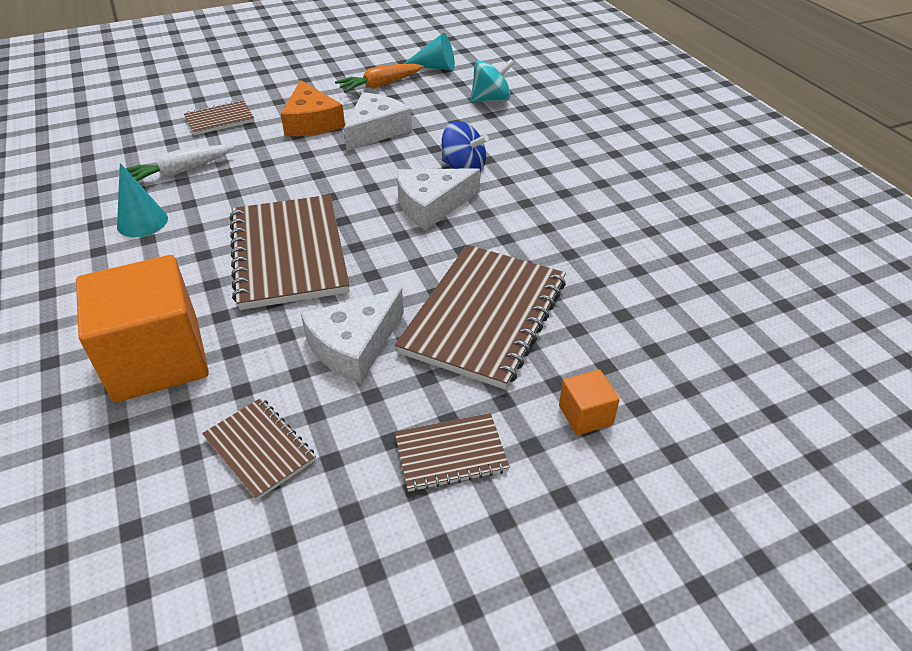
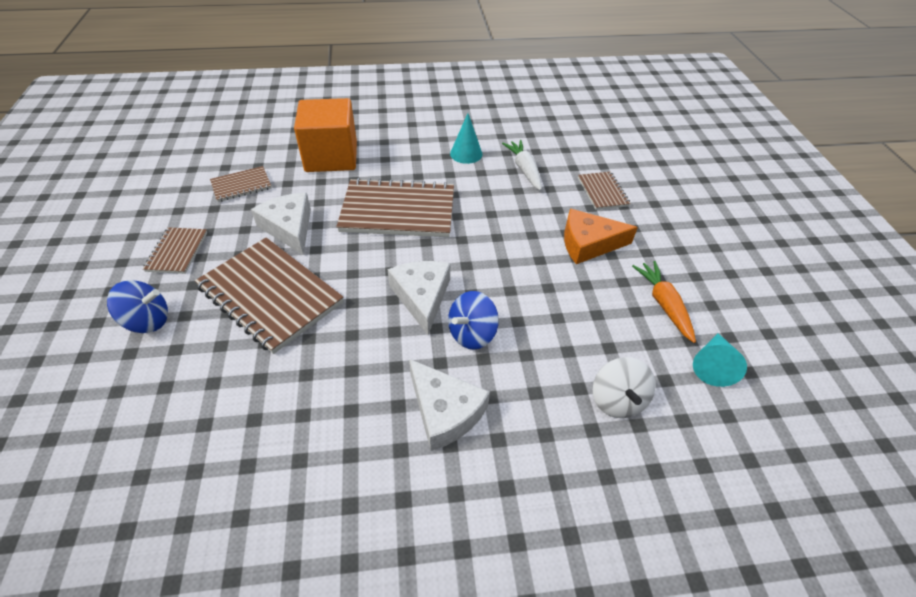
camera: 105 degrees right, 5 degrees up
white cheese [344,92,412,151] -> white cheese moved to [409,359,490,451]
turquoise spinning top [471,59,515,102] -> white spinning top [593,357,656,418]
orange cube [559,369,620,435] -> blue spinning top [107,280,168,333]

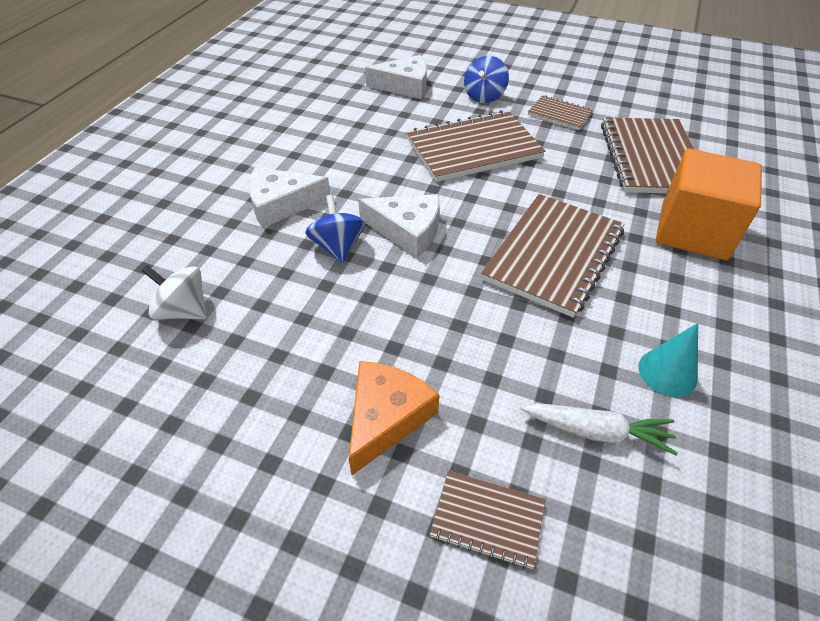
camera: 120 degrees right, 0 degrees up
brown notebook [210,166,272,202] -> brown notebook [601,118,694,193], size x1.97
white cheese [251,193,311,255] -> white cheese moved to [365,55,427,99]
orange carrot [632,261,696,343] -> none
turquoise cone [693,333,747,387] -> none

